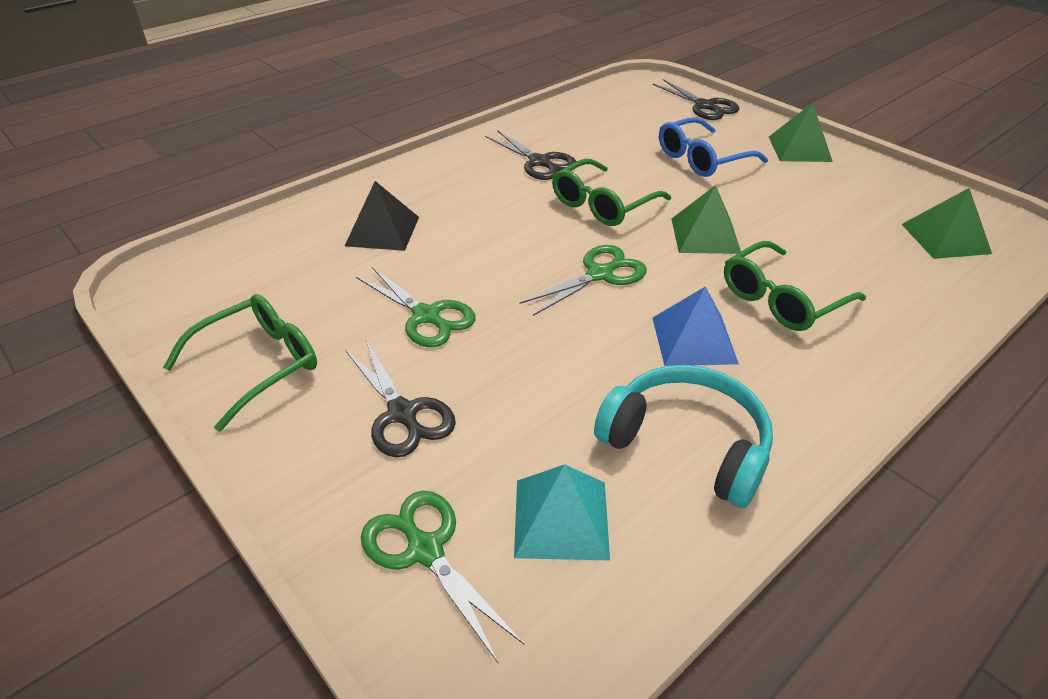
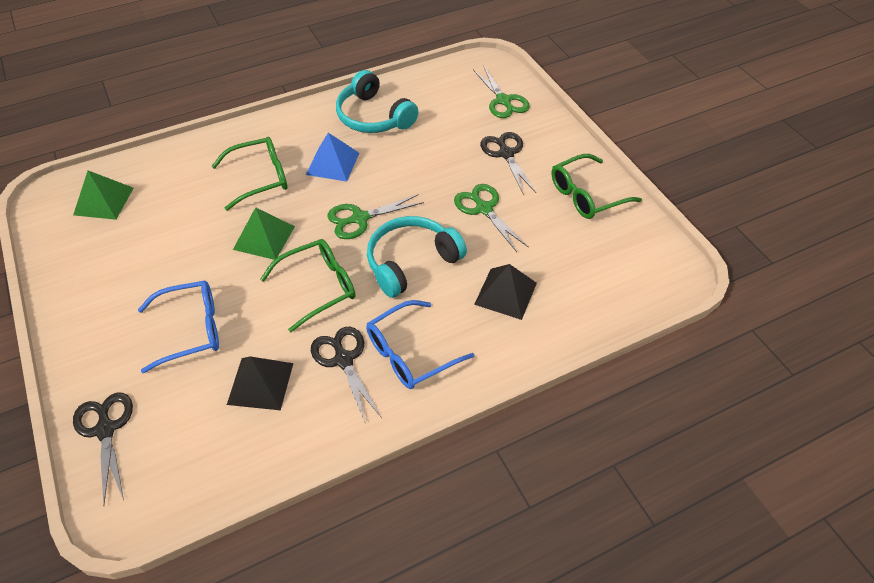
camera: 165 degrees left, 10 degrees up
turquoise pyramid [514,464,610,560] -> none
green pyramid [769,103,833,162] -> none
none -> black pyramid [227,356,293,410]
none -> blue glasses [366,300,474,389]
none -> turquoise headphones [367,216,467,298]

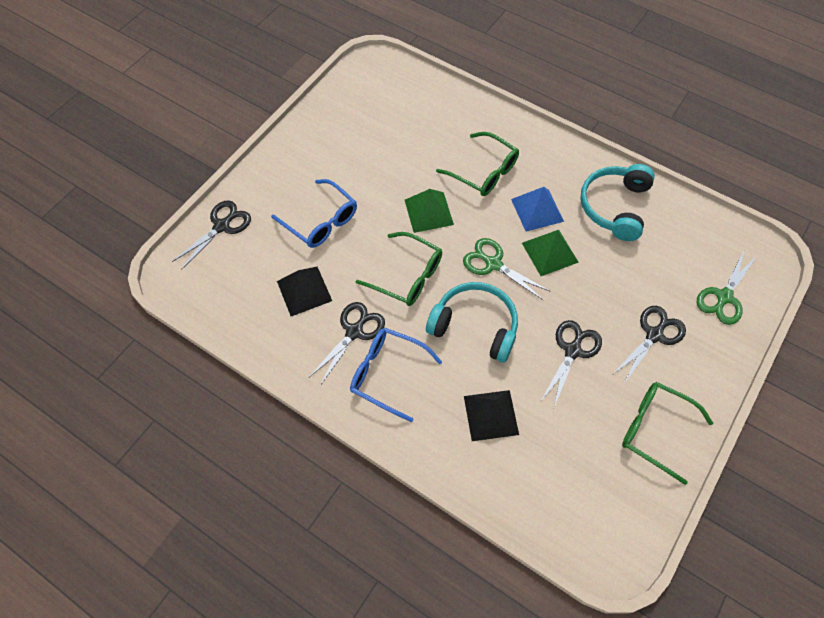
camera: 60 degrees right, 10 degrees up
green pyramid [73,171,133,220] -> green pyramid moved to [522,230,579,276]
green scissors [454,184,529,252] -> black scissors [541,320,602,407]

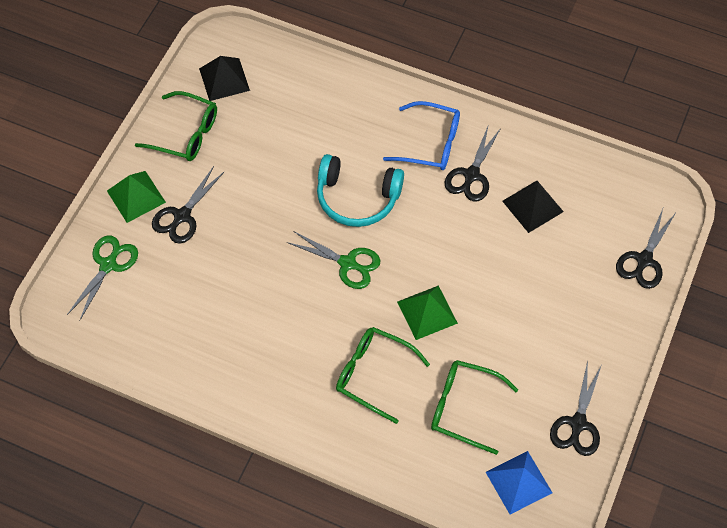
camera: 170 degrees right, 0 degrees up
blue glasses [271,179,357,248] -> none
green glasses [356,232,442,306] -> green glasses moved to [431,360,518,455]
black pyramid [464,390,519,441] -> black pyramid moved to [199,56,250,101]
blue pyramid [511,187,564,231] -> blue pyramid moved to [486,451,552,515]
green pyramid [522,230,579,276] -> green pyramid moved to [107,171,166,223]
black scissors [541,320,602,407] -> black scissors moved to [550,361,602,456]
turquoise headphones [580,164,655,241] -> none

